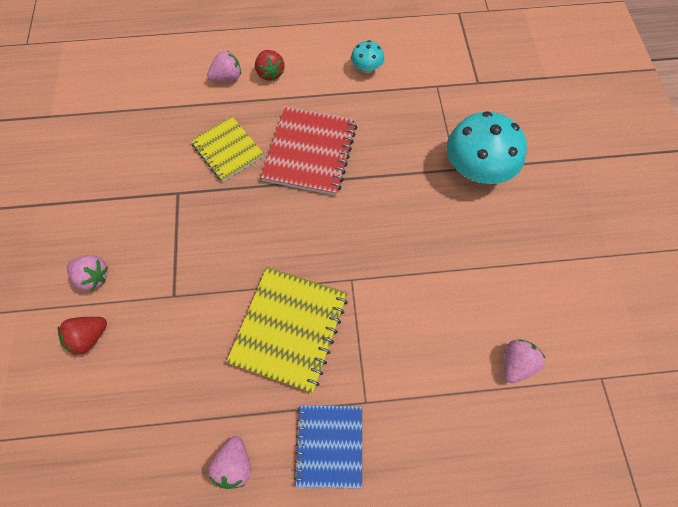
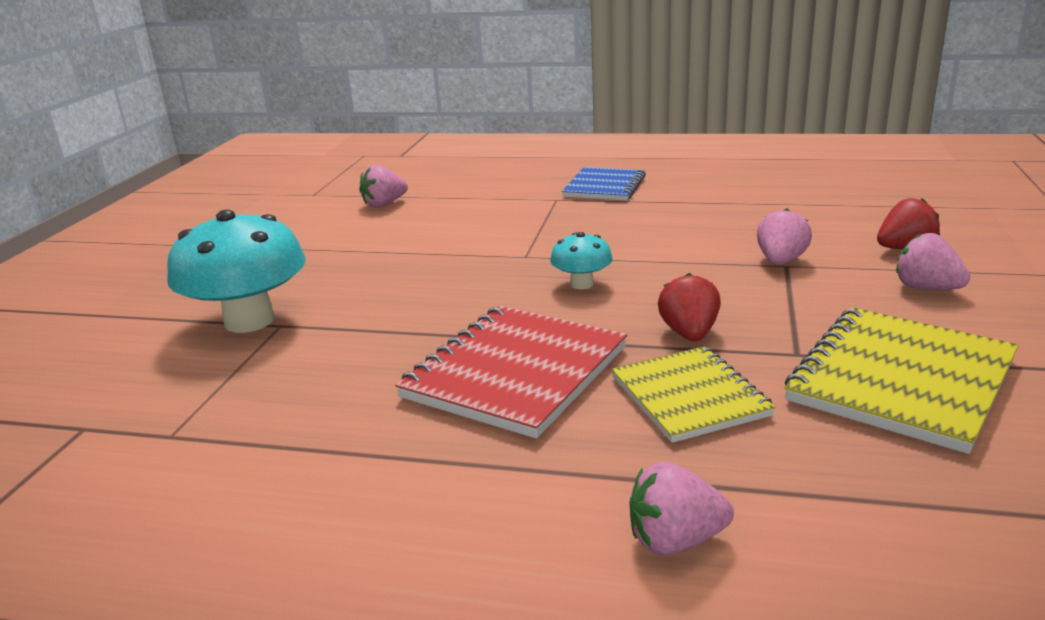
camera: 160 degrees left, 40 degrees down
pink strawberry [208,436,251,489] -> pink strawberry moved to [757,208,812,265]
yellow notebook [226,267,348,393] -> yellow notebook moved to [784,307,1018,454]
red strawberry [255,50,284,81] -> red strawberry moved to [658,273,721,341]
turquoise mushroom [351,40,384,74] -> turquoise mushroom moved to [550,232,613,289]

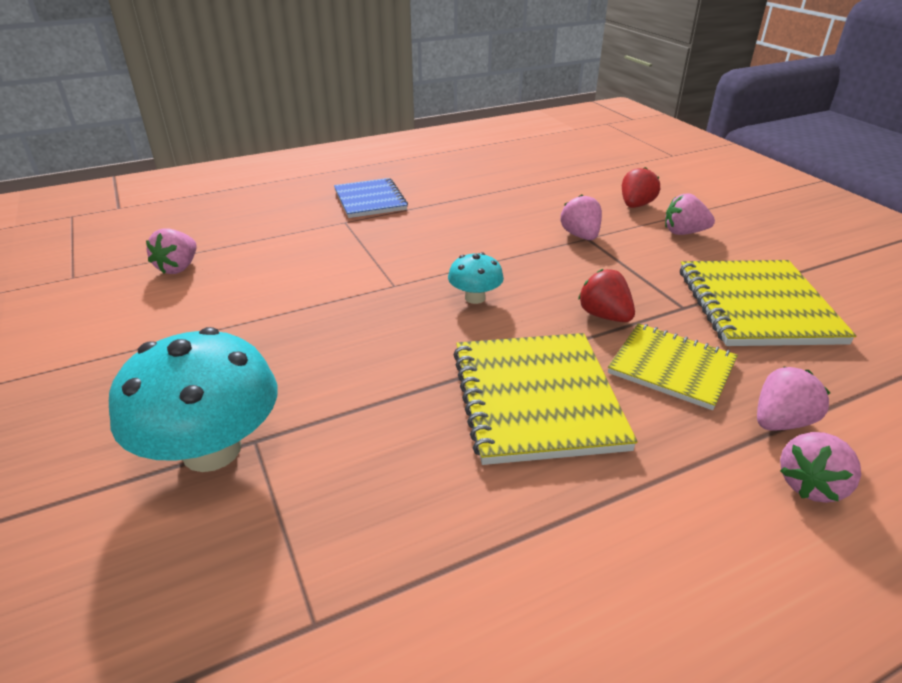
camera: 40 degrees left, 10 degrees up
red notebook [396,306,627,439] -> yellow notebook [453,333,638,465]
none -> pink strawberry [757,366,830,430]

